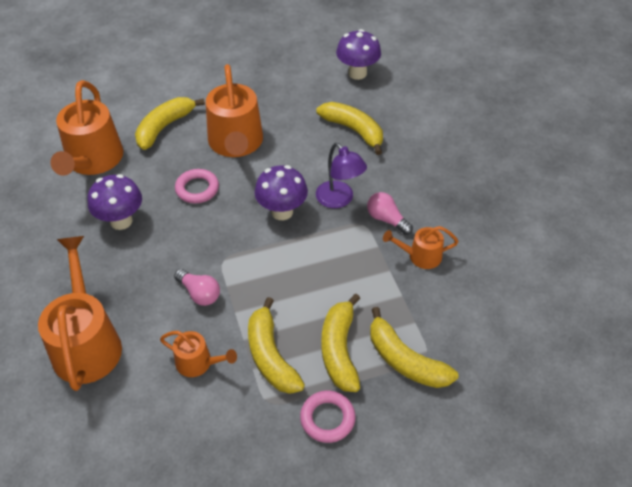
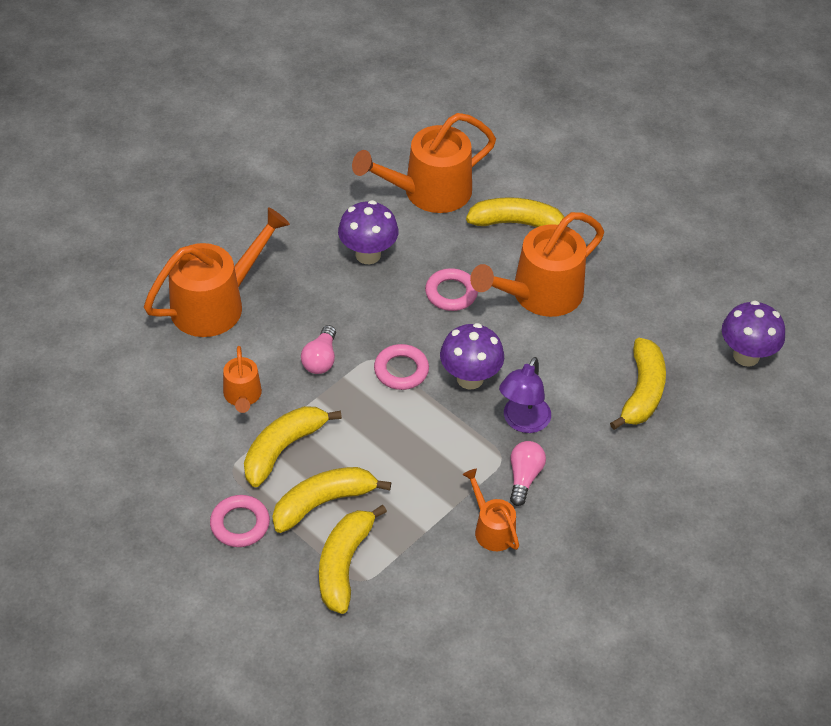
camera: 60 degrees right, 0 degrees up
none -> pink ring [374,344,429,390]

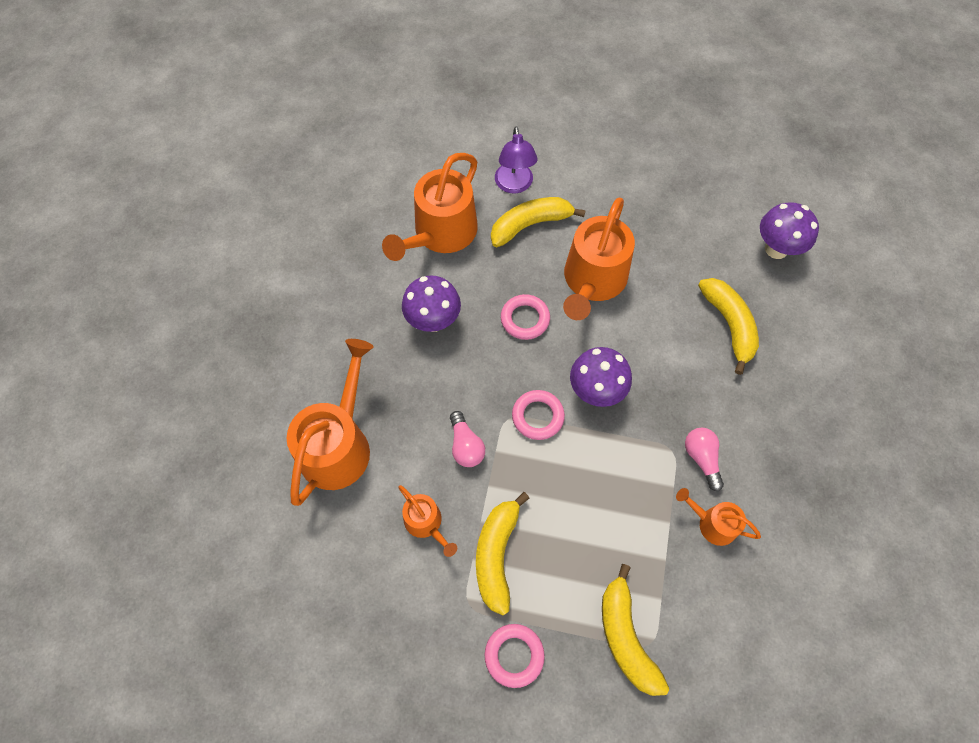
camera: 30 degrees left, 15 degrees up
yellow banana [272,467,391,533] -> none
purple lamp [499,357,551,433] -> purple lamp moved to [495,126,538,193]

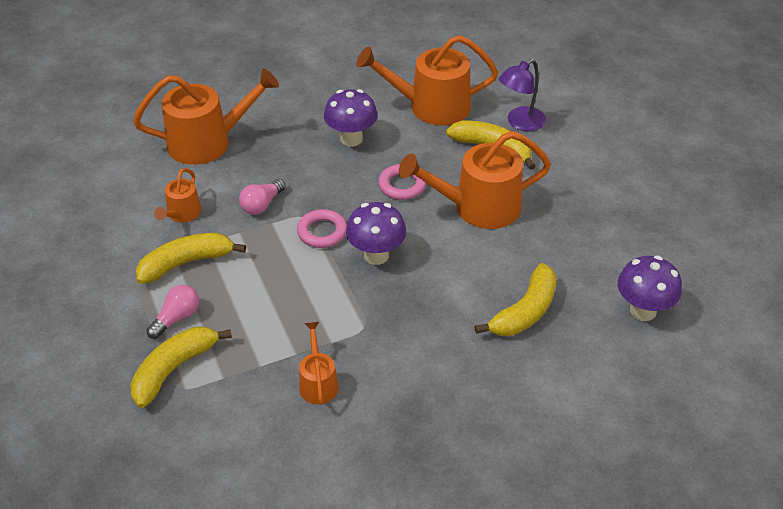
camera: 55 degrees right, 20 degrees down
pink ring [485,624,545,688] -> none
pink light bulb [685,428,724,491] -> pink light bulb moved to [146,285,199,339]

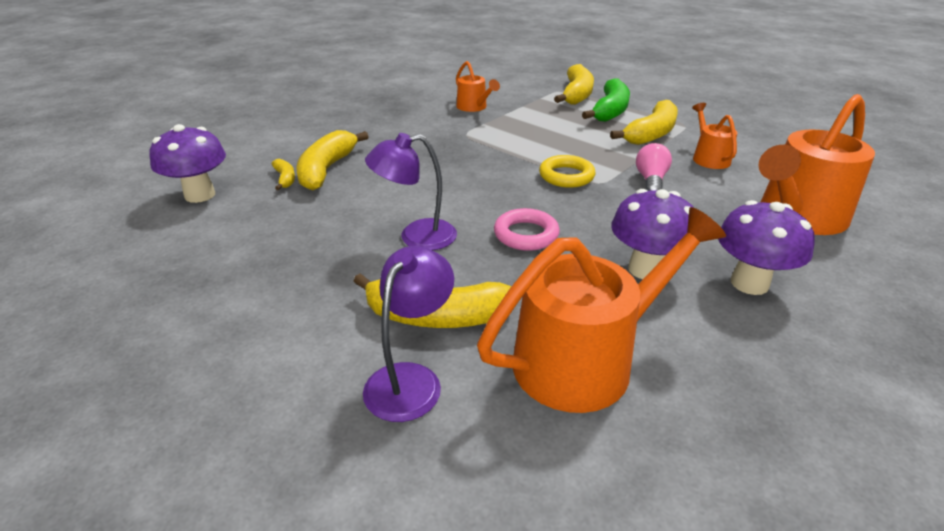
camera: 155 degrees right, 10 degrees down
pink light bulb [146,285,199,339] -> green banana [582,78,630,122]
pink ring [297,209,347,248] -> yellow ring [539,155,596,188]
purple mushroom [346,202,406,265] -> purple mushroom moved to [718,200,815,295]
orange watering can [399,131,551,229] -> purple lamp [365,133,457,250]
none -> yellow banana [272,159,295,190]

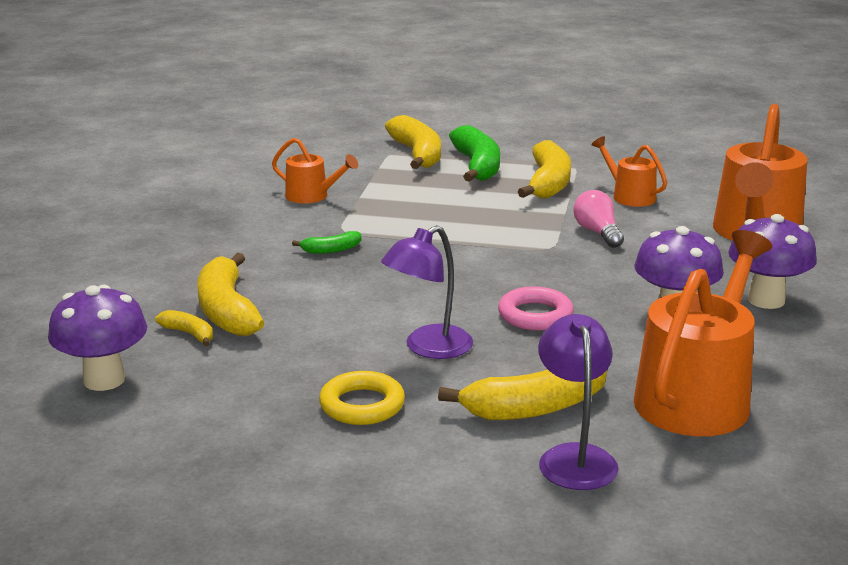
camera: 30 degrees left, 10 degrees down
yellow ring [539,155,596,188] -> yellow ring moved to [319,371,405,425]
none -> green banana [292,231,361,254]

